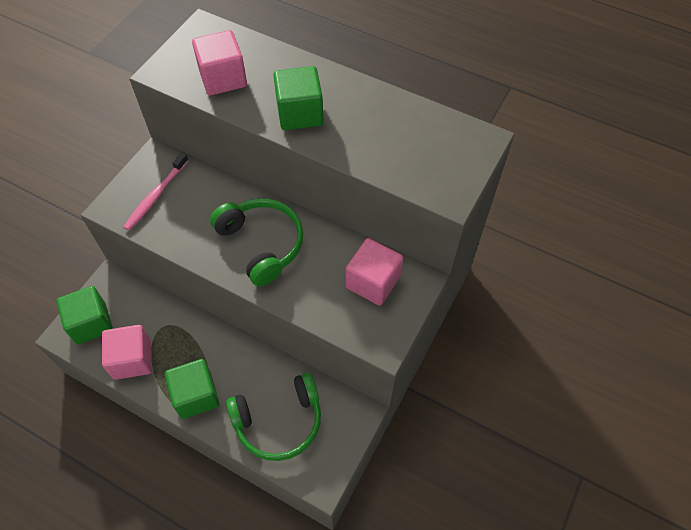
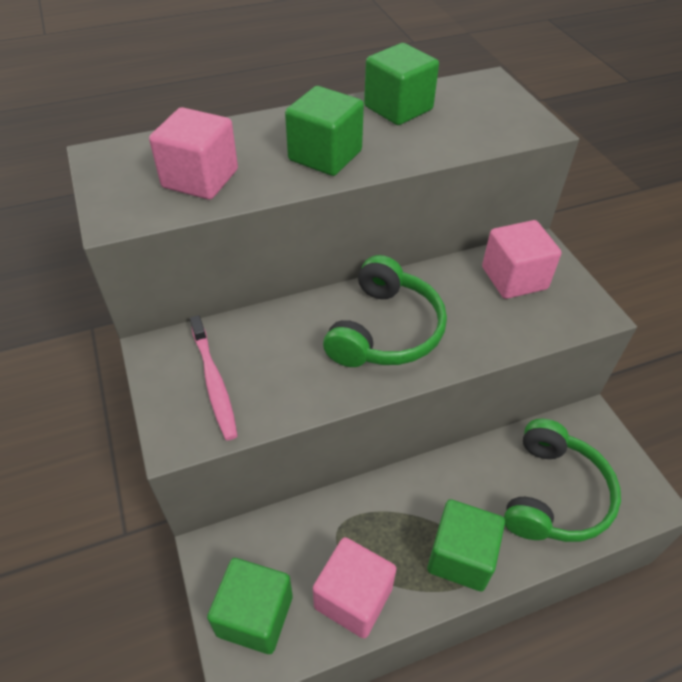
camera: 50 degrees left, 10 degrees down
green headphones [210,198,304,286] -> green headphones turned 105 degrees clockwise [323,255,447,367]
none -> green cube [364,43,439,125]

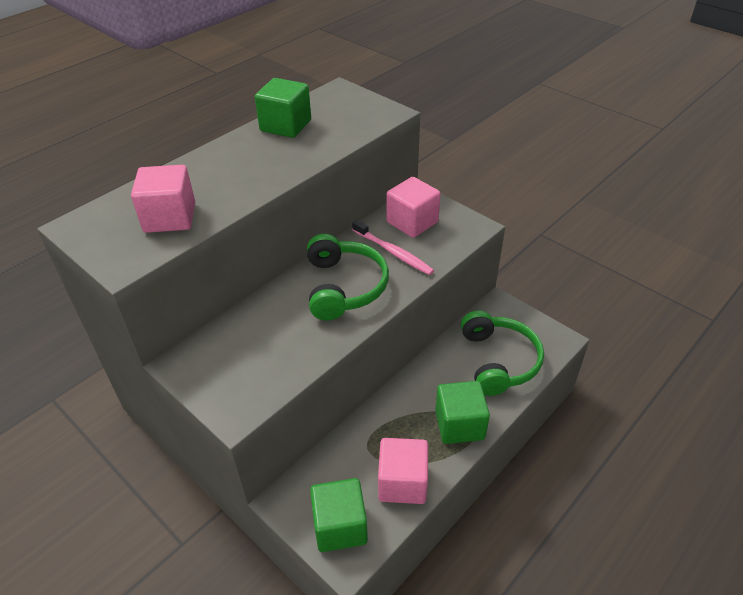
camera: 25 degrees left, 5 degrees down
pink toothbrush [190,315,238,440] -> pink toothbrush moved to [352,220,434,275]
green cube [285,86,364,176] -> none

